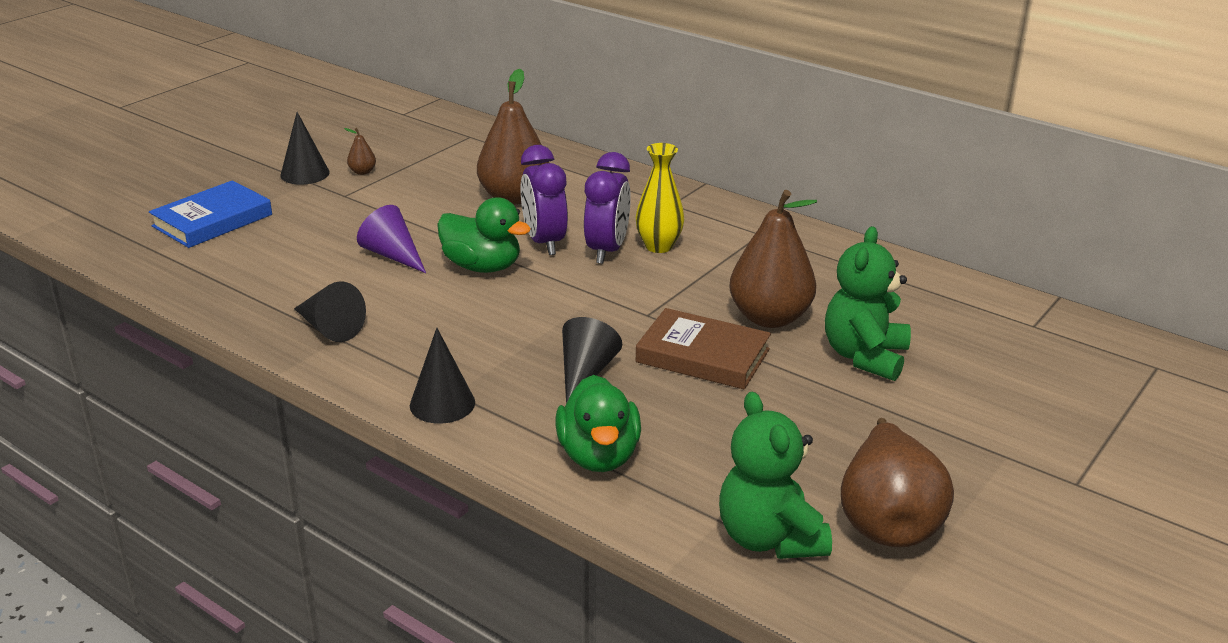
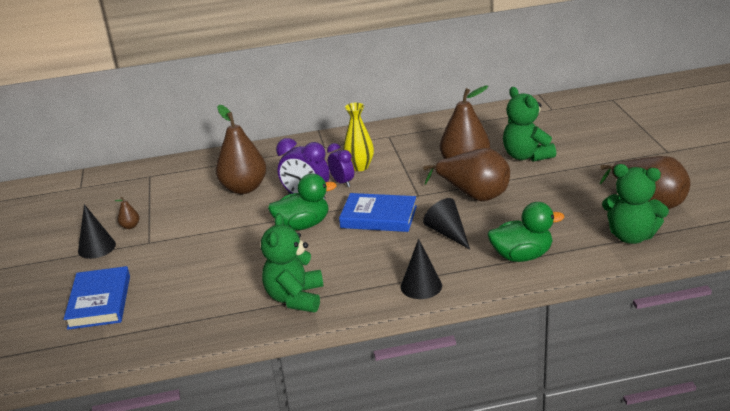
camera: 45 degrees left, 0 degrees up
black cone [294,281,366,342] -> green teddy bear [261,213,323,312]
purple cone [357,205,426,273] -> none
green duck [556,375,641,472] -> green duck turned 45 degrees counterclockwise [488,202,564,262]
purple clock [584,152,631,264] -> purple clock [327,143,354,187], size x0.65
brown book [636,308,771,389] -> brown pear [423,148,510,201]
none -> blue book [339,193,417,232]

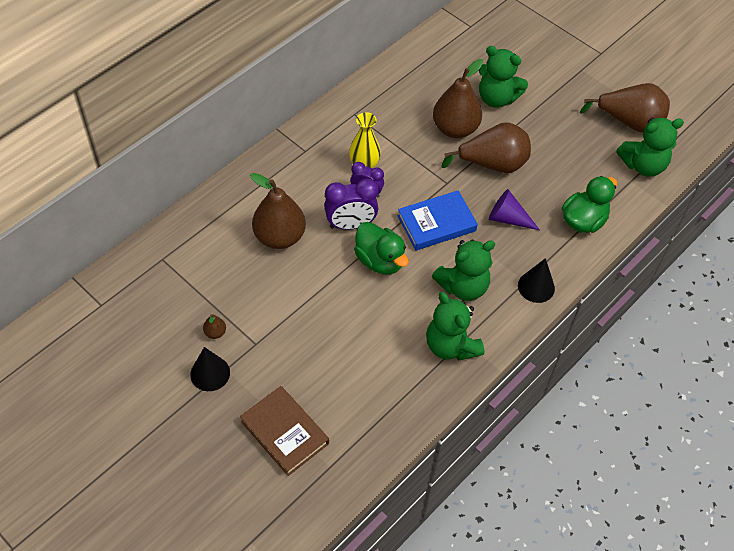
camera: 40 degrees left, 25 degrees up
blue book [64,266,130,330] -> brown book [240,386,329,476]
green duck [268,174,337,230] -> green duck turned 105 degrees clockwise [354,222,409,275]
black cone [423,198,470,249] -> purple cone [489,189,540,230]
none -> green teddy bear [432,240,495,301]

